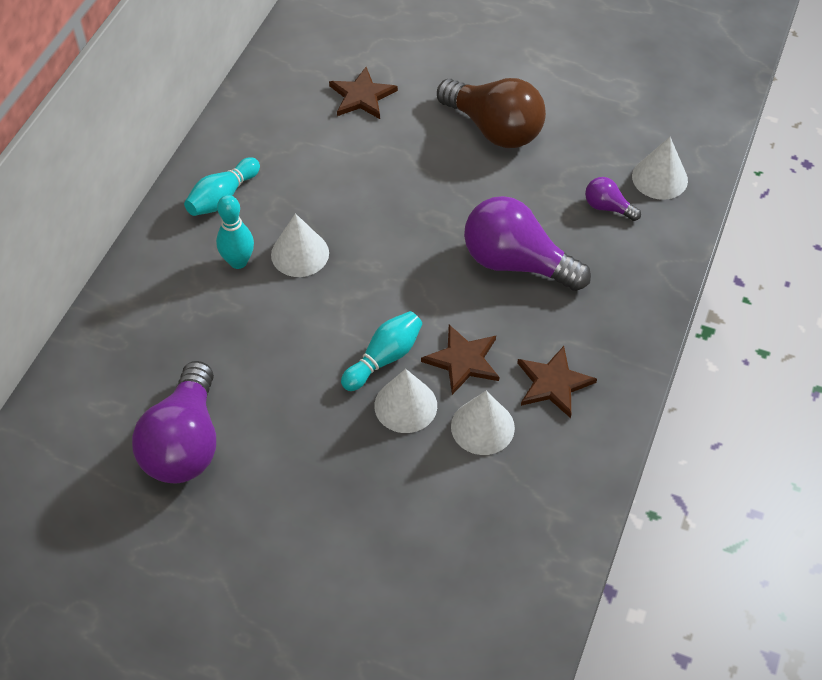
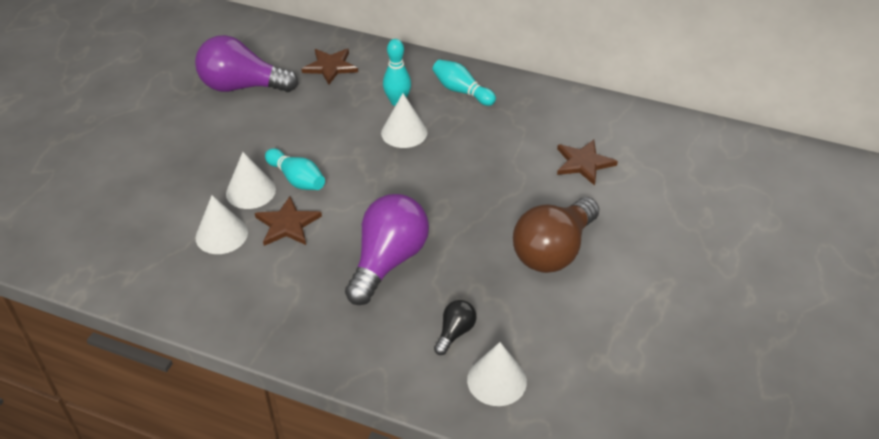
camera: 90 degrees right, 10 degrees down
brown star [517,346,597,418] -> brown star moved to [302,49,358,85]
purple light bulb [585,177,641,221] -> black light bulb [434,300,477,355]

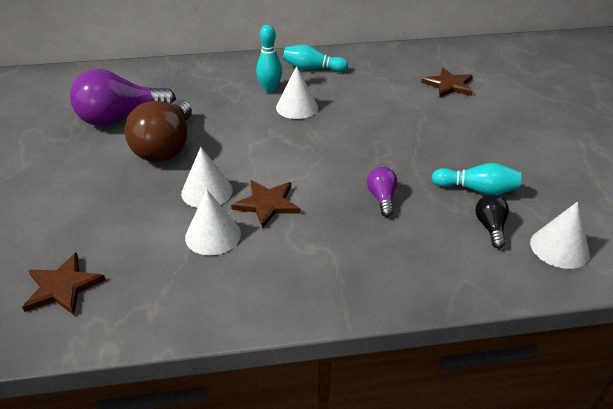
camera: 30 degrees left, 5 degrees down
turquoise bowling pin [265,148,325,190] -> turquoise bowling pin moved to [432,163,521,195]
brown star [302,49,358,85] -> brown star moved to [22,252,106,315]
purple light bulb [345,194,429,305] -> purple light bulb [367,167,398,217], size x0.47
brown light bulb [513,197,599,273] -> brown light bulb moved to [125,99,192,162]

